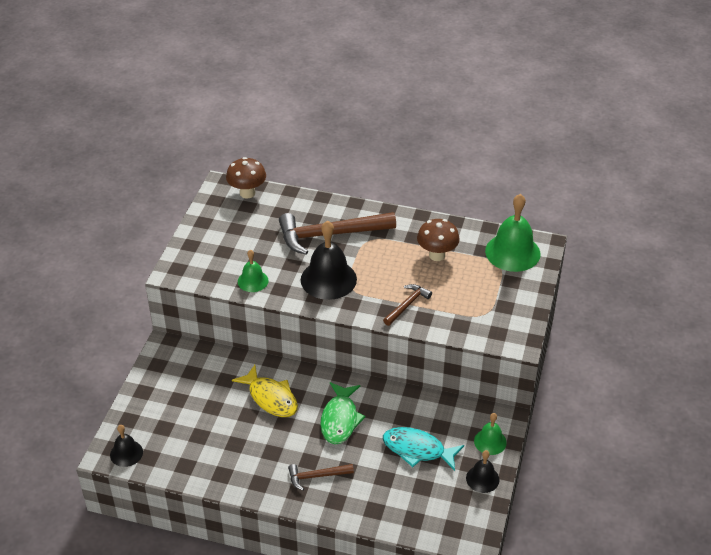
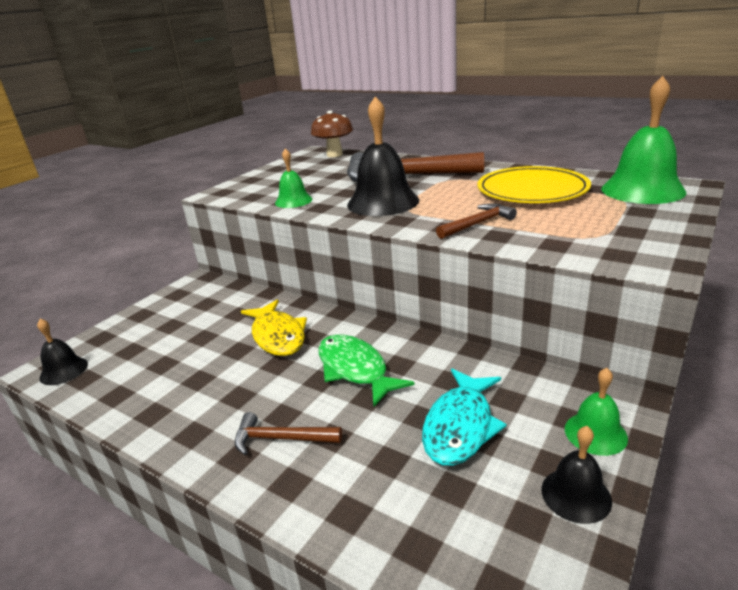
camera: 20 degrees right, 15 degrees down
green fish [320,382,366,444] -> green fish turned 120 degrees clockwise [318,335,414,407]
turquoise fish [383,427,464,471] -> turquoise fish turned 105 degrees counterclockwise [422,368,507,466]
brown mushroom [417,219,460,261] -> yellow plate [477,166,591,203]

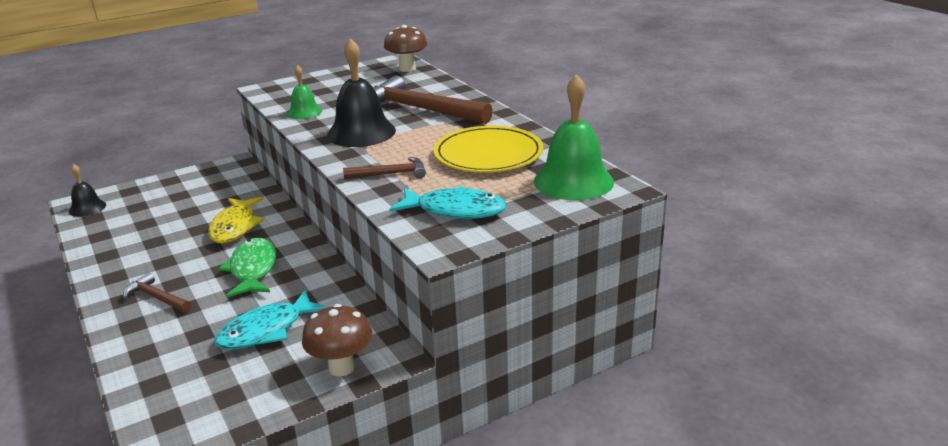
camera: 25 degrees right, 0 degrees up
black bell [542,426,612,524] -> none
green bell [565,368,628,456] -> brown mushroom [302,304,372,376]
none -> turquoise fish [390,186,506,219]

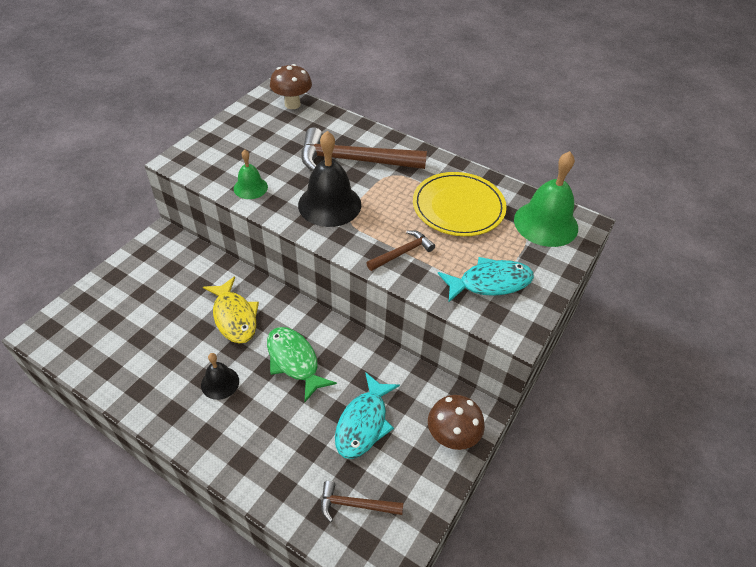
camera: 30 degrees left, 20 degrees up
black bell [69,164,106,217] -> black bell moved to [201,353,239,400]
brown hammer [123,272,192,313] -> brown hammer moved to [321,481,403,522]

